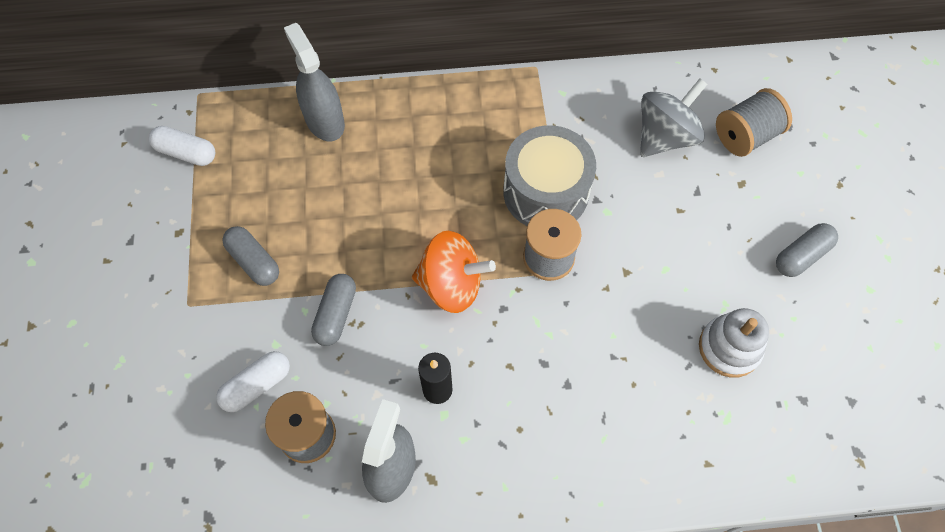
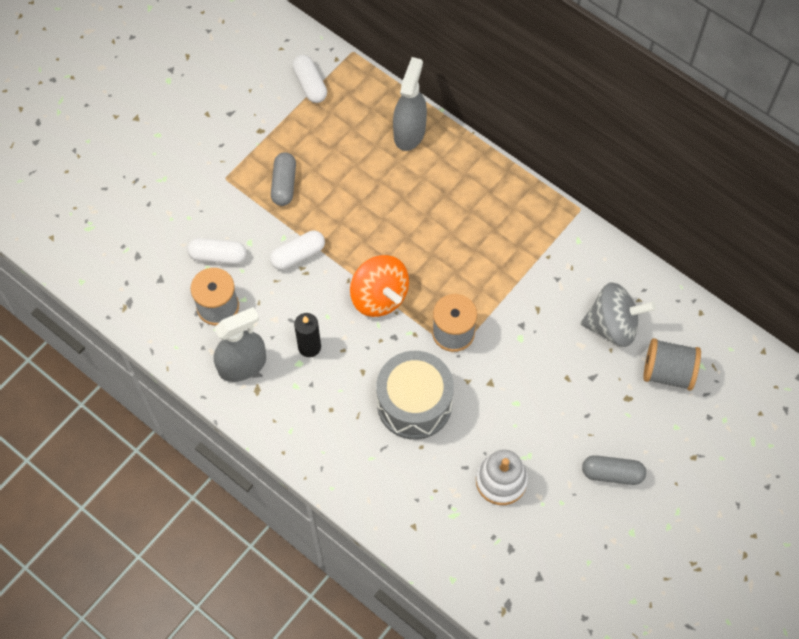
camera: 45 degrees right, 0 degrees up
grey capsule [311,274,356,346] -> white capsule [270,230,325,270]
grey drum [504,125,596,226] -> grey drum moved to [376,351,454,440]

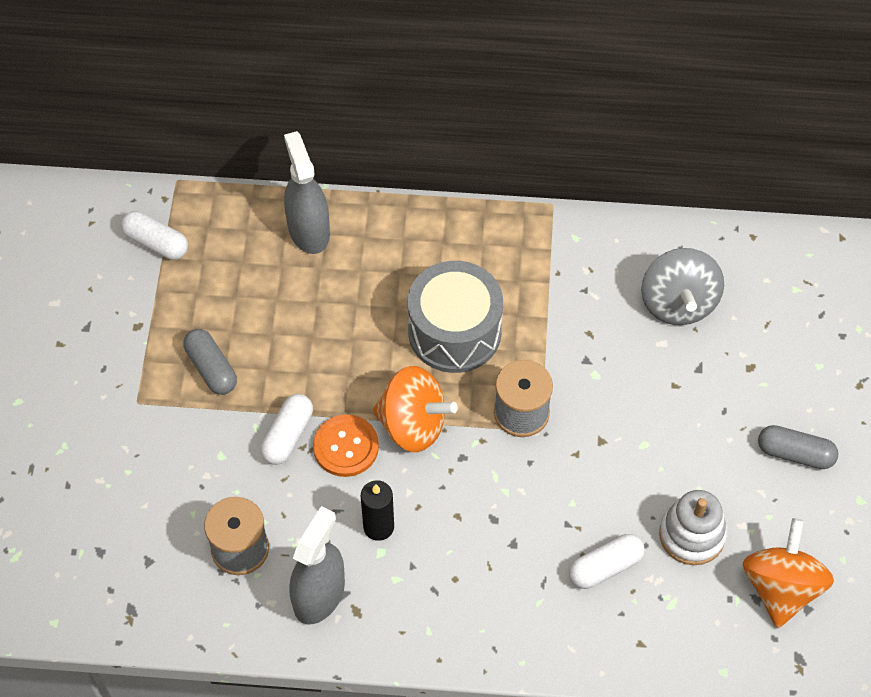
camera: 35 degrees left, 5 degrees down
white capsule [187,238,247,264] -> white capsule moved to [569,534,645,589]
grey drum [376,351,454,440] -> grey drum moved to [408,261,503,373]
grey spinning top [581,282,656,347] -> grey spinning top turned 120 degrees clockwise [641,248,724,325]
grey capsule [582,455,646,485] -> grey capsule turned 45 degrees clockwise [758,425,839,469]
grey spool [643,338,701,391] -> none
none -> orange button [313,414,379,477]
none -> orange spinning top [743,518,834,628]

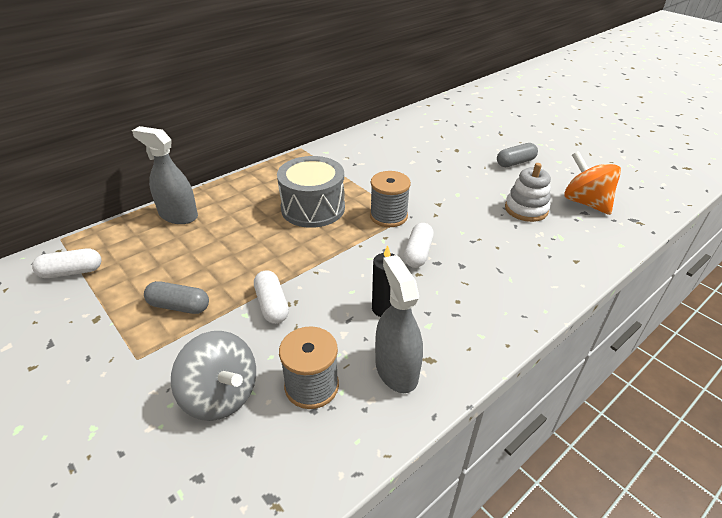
camera: 45 degrees left, 20 degrees down
orange button [313,414,379,477] -> none
orange spinning top [372,366,458,452] -> none
white capsule [569,534,645,589] -> white capsule moved to [404,223,434,268]
grey spinning top [641,248,724,325] -> grey spinning top moved to [171,331,256,421]

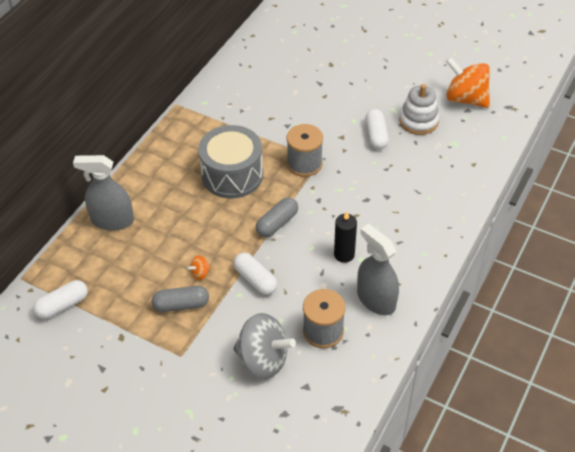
camera: 20 degrees left, 10 degrees up
white capsule [404,223,434,268] -> white capsule moved to [365,109,389,150]
grey capsule [497,143,538,167] -> grey capsule moved to [256,197,298,237]
none -> orange spinning top [187,255,211,280]

